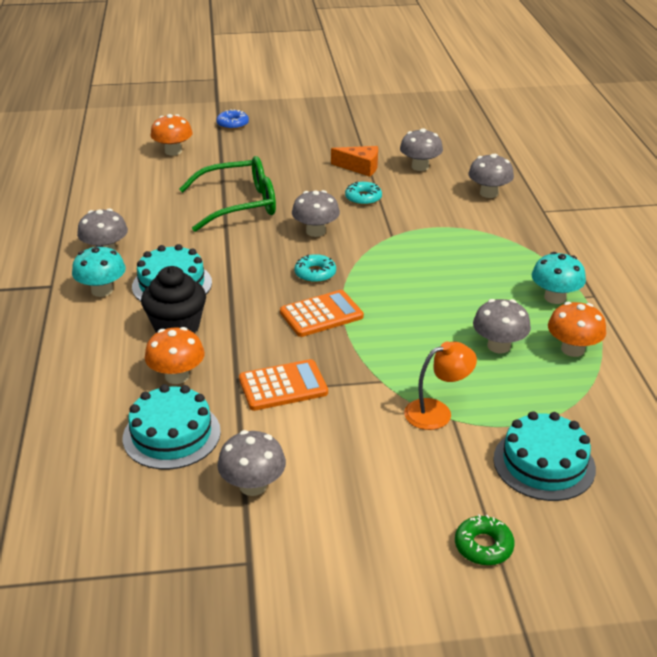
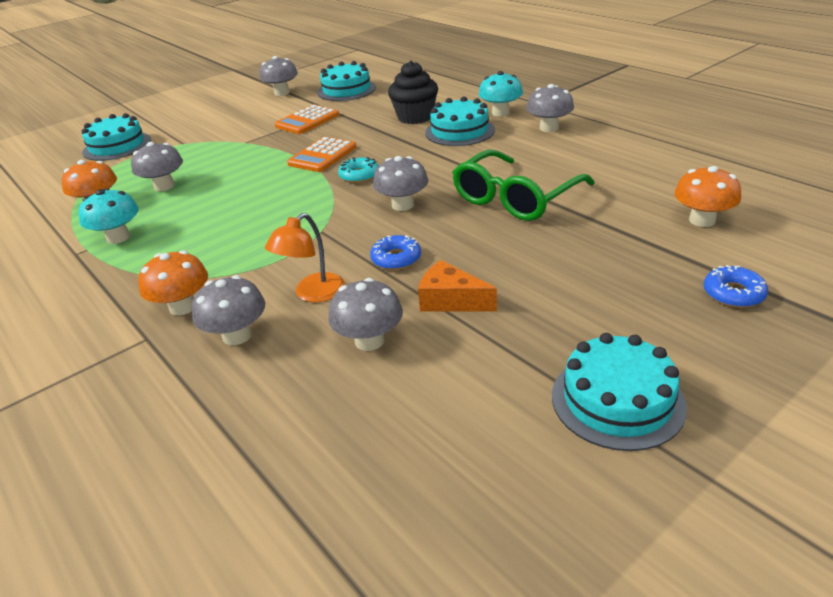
camera: 150 degrees right, 0 degrees up
orange mushroom [145,327,205,384] -> orange mushroom moved to [138,250,208,316]
orange cheese [331,146,378,177] -> orange cheese turned 45 degrees clockwise [418,260,497,312]
turquoise donut [345,181,382,205] -> blue donut [370,235,421,270]
orange lamp [404,341,477,430] -> orange lamp moved to [265,213,345,303]
green donut [455,514,515,565] -> none
none -> turquoise cake [552,333,687,451]

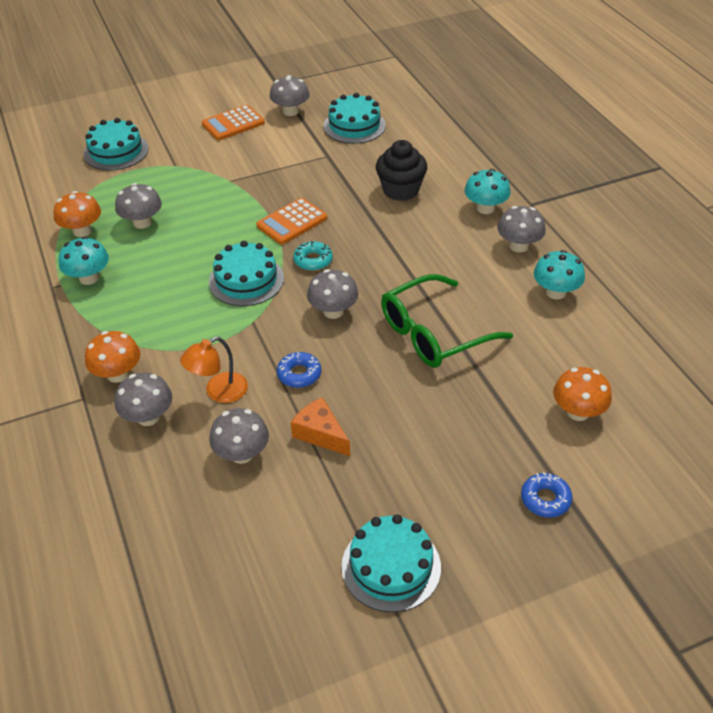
camera: 15 degrees right, 10 degrees up
orange calculator [275,105,339,134] -> orange calculator moved to [202,105,265,140]
turquoise cake [425,96,495,146] -> turquoise cake moved to [209,241,284,306]
none -> turquoise mushroom [534,250,585,300]

